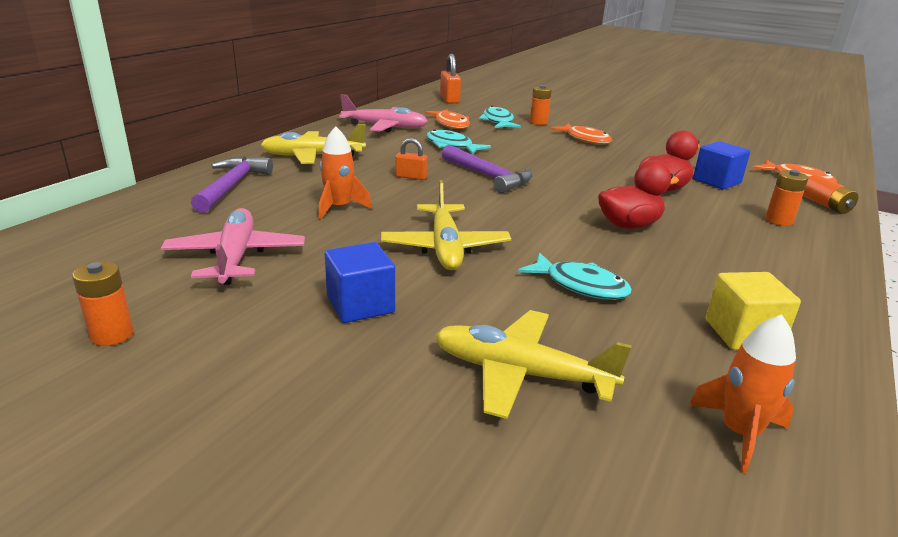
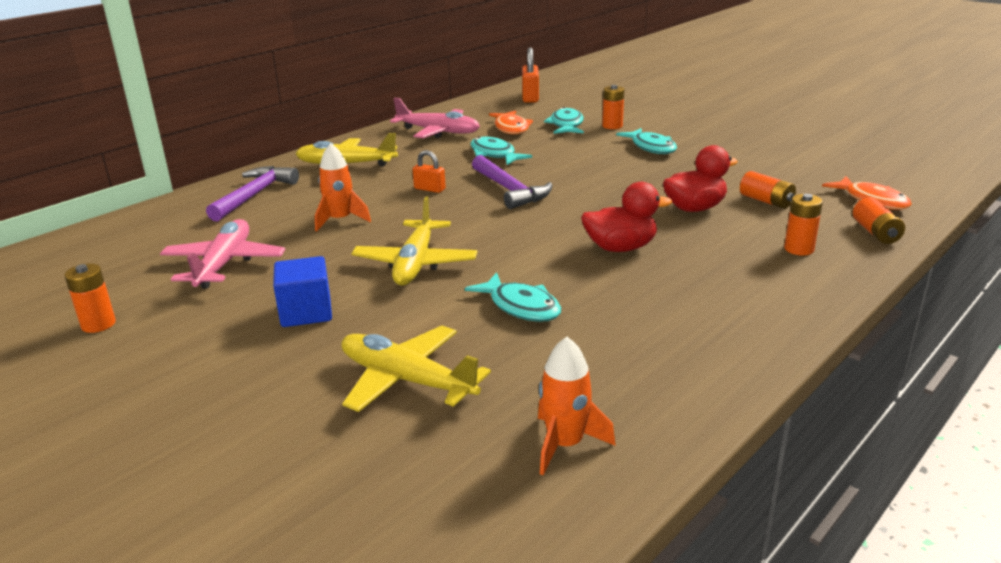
camera: 15 degrees right, 0 degrees up
orange fish [550,123,612,144] -> turquoise fish [616,128,677,154]
blue cube [693,141,750,190] -> orange battery [740,171,796,209]
yellow cube [706,272,801,350] -> none

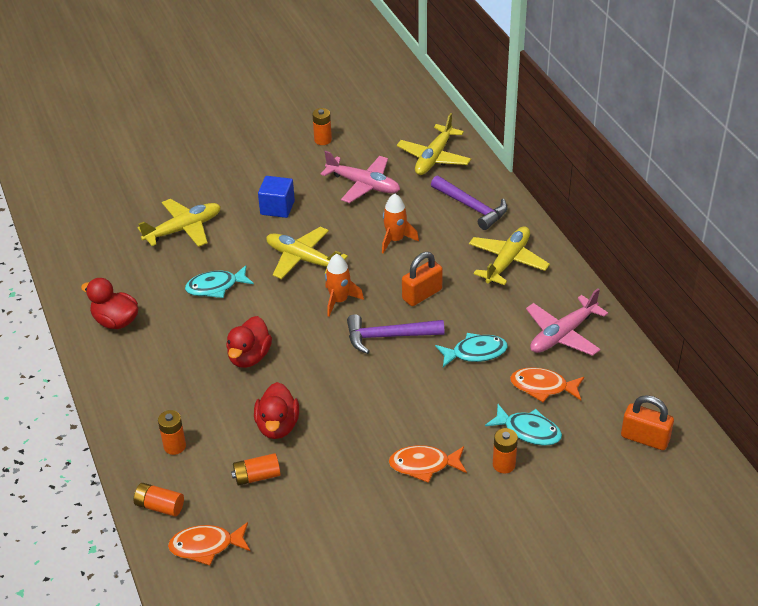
camera: 115 degrees right, 15 degrees up
orange padlock [413,150,446,193] -> orange padlock [402,252,443,306], size x1.60
orange rocket [538,337,616,475] -> orange rocket moved to [325,254,364,317]
turquoise fish [616,128,677,154] -> orange fish [389,445,467,483]
none -> red duck [81,278,139,329]
none -> yellow plane [397,113,471,175]

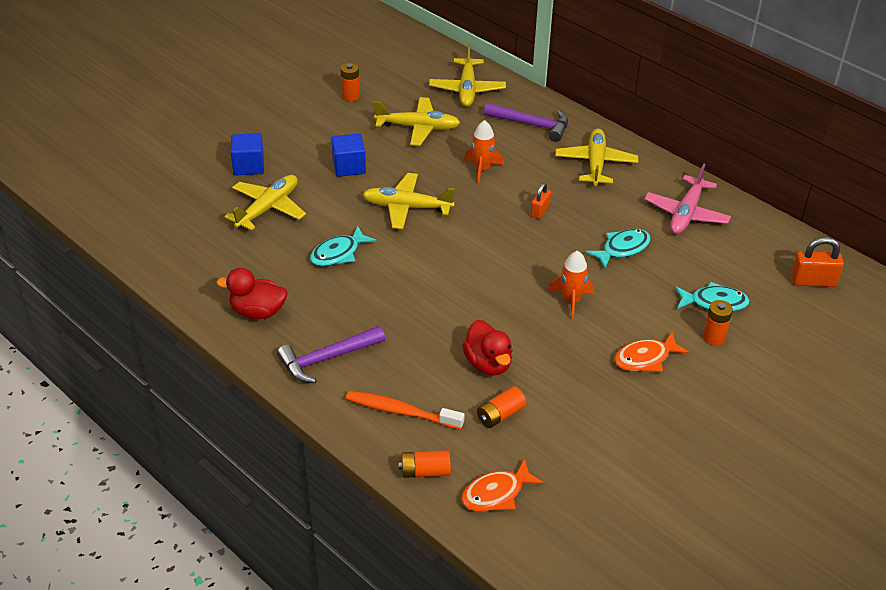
camera: 25 degrees left, 0 degrees up
orange battery [158,410,186,455] -> orange toothbrush [346,391,465,430]
red duck [226,316,272,368] -> none
pink plane [321,151,400,203] -> yellow plane [374,97,460,146]
orange rocket [325,254,364,317] -> orange rocket moved to [548,251,594,320]
purple hammer [347,314,444,354] -> purple hammer moved to [277,326,385,383]
orange padlock [402,252,443,306] -> orange padlock [531,183,551,219], size x0.63
orange fish [510,367,584,402] -> none
none -> blue cube [230,133,264,175]

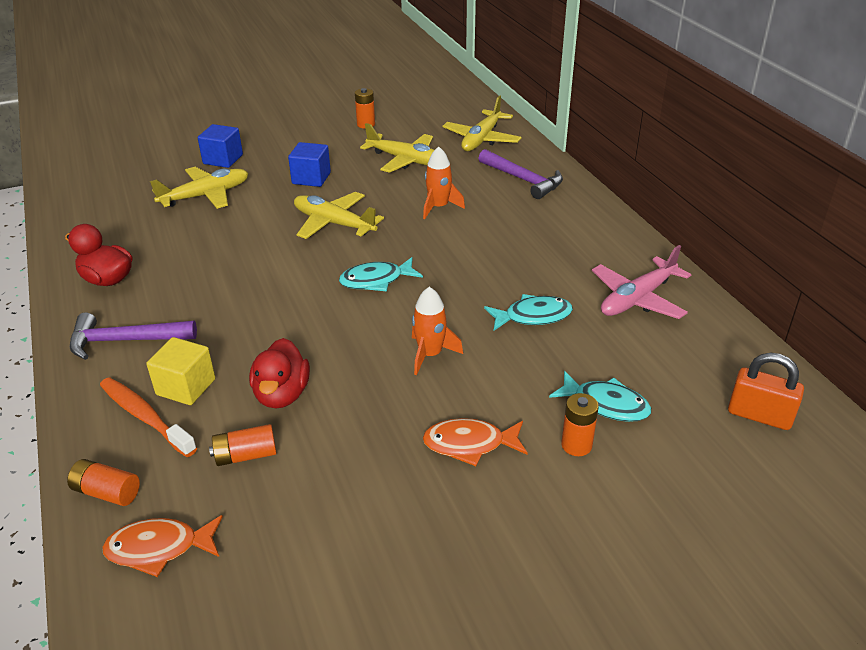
camera: 25 degrees right, 5 degrees down
turquoise fish [310,226,377,267] -> turquoise fish moved to [339,257,423,291]
orange padlock [531,183,551,219] -> none
yellow plane [555,128,638,186] -> none
none -> yellow cube [146,337,215,405]

